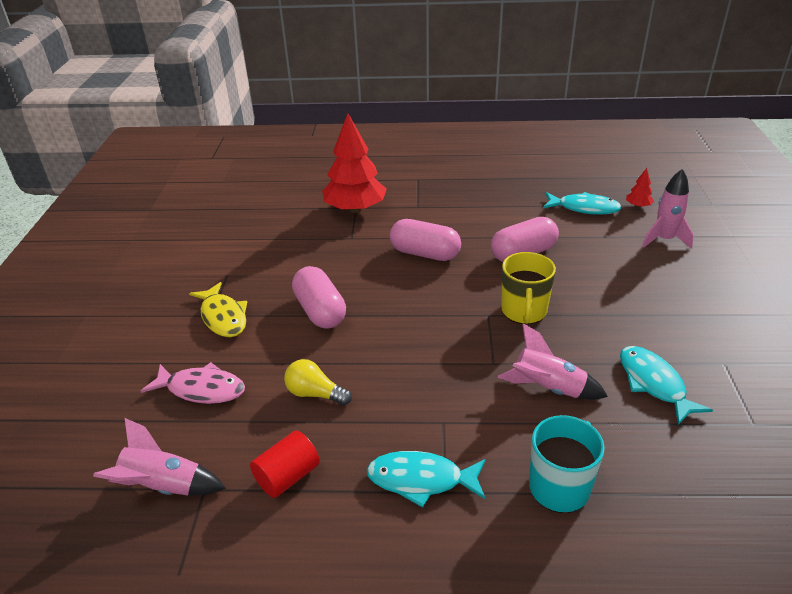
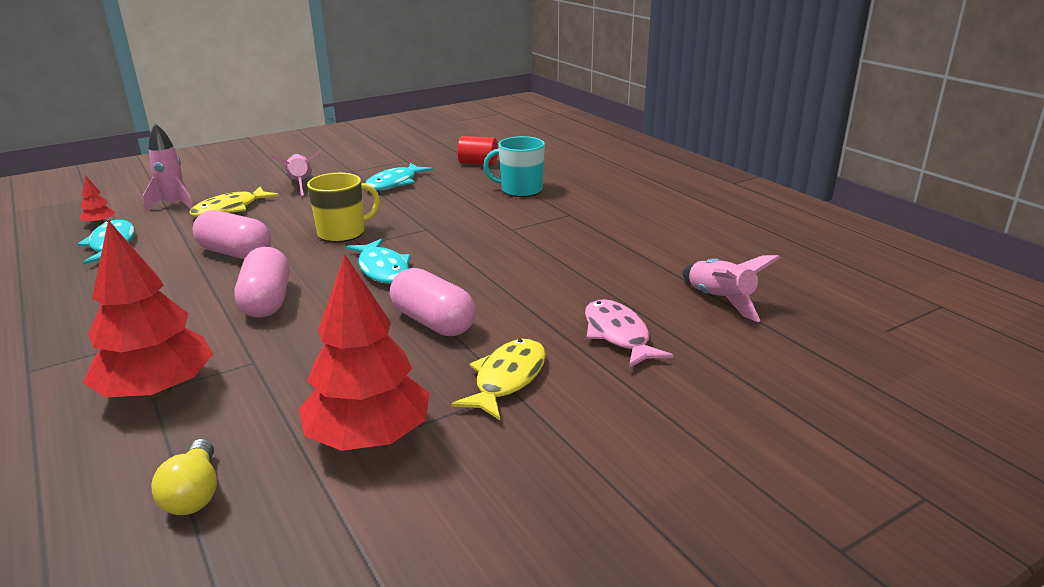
camera: 125 degrees left, 10 degrees down
red cylinder [250,431,320,498] -> red cylinder moved to [458,136,498,165]
yellow light bulb [284,359,352,406] -> yellow light bulb moved to [151,439,217,515]
pink capsule [292,266,346,329] -> pink capsule turned 75 degrees counterclockwise [390,268,476,336]
turquoise fish [366,451,486,508] -> turquoise fish moved to [346,238,411,284]
pink rocket [498,323,608,400] -> pink rocket moved to [270,150,322,196]
none -> yellow fish [189,187,279,217]
none -> red tree [299,254,430,451]

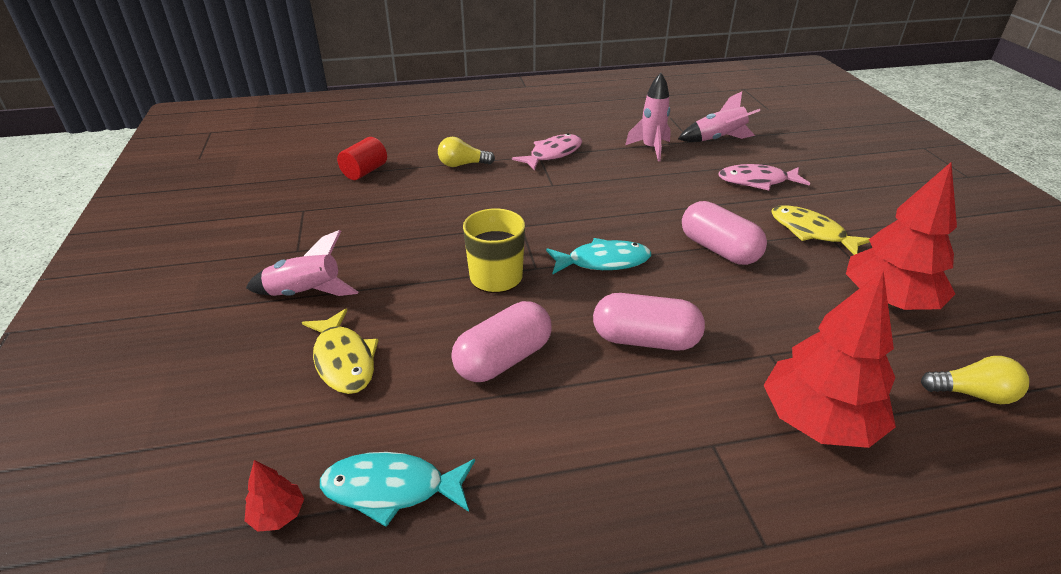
camera: 70 degrees left, 10 degrees up
pink rocket [143,123,194,211] -> pink rocket moved to [625,73,671,161]
turquoise fish [365,163,433,191] -> none
pink capsule [390,268,476,336] -> pink capsule turned 75 degrees clockwise [682,201,767,265]
turquoise mug [483,136,545,197] -> yellow light bulb [438,137,495,167]
none -> pink fish [512,133,582,171]

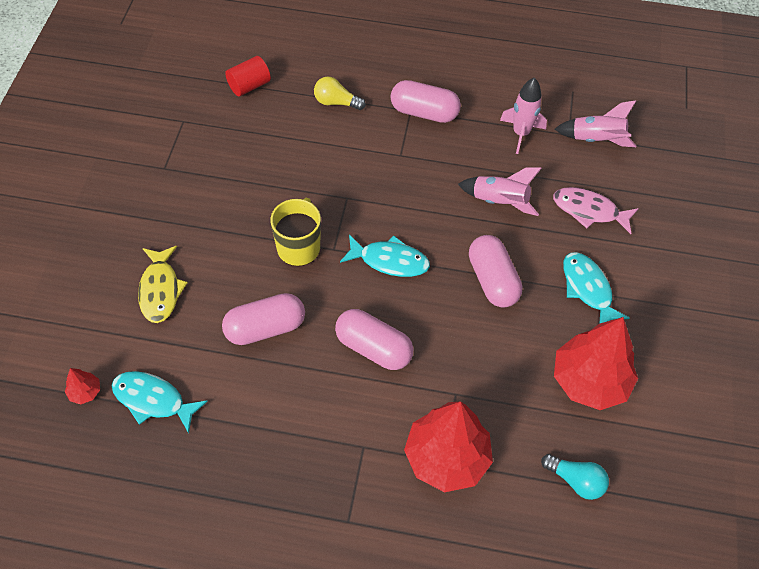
camera: 20 degrees right, 20 degrees up
pink rocket [246,230,358,296] -> pink rocket moved to [458,167,542,216]
pink fish [512,133,582,171] -> pink capsule [391,80,461,123]
yellow fish [771,205,870,255] -> turquoise fish [563,252,630,324]
yellow light bulb [921,356,1029,404] -> turquoise light bulb [541,454,609,500]

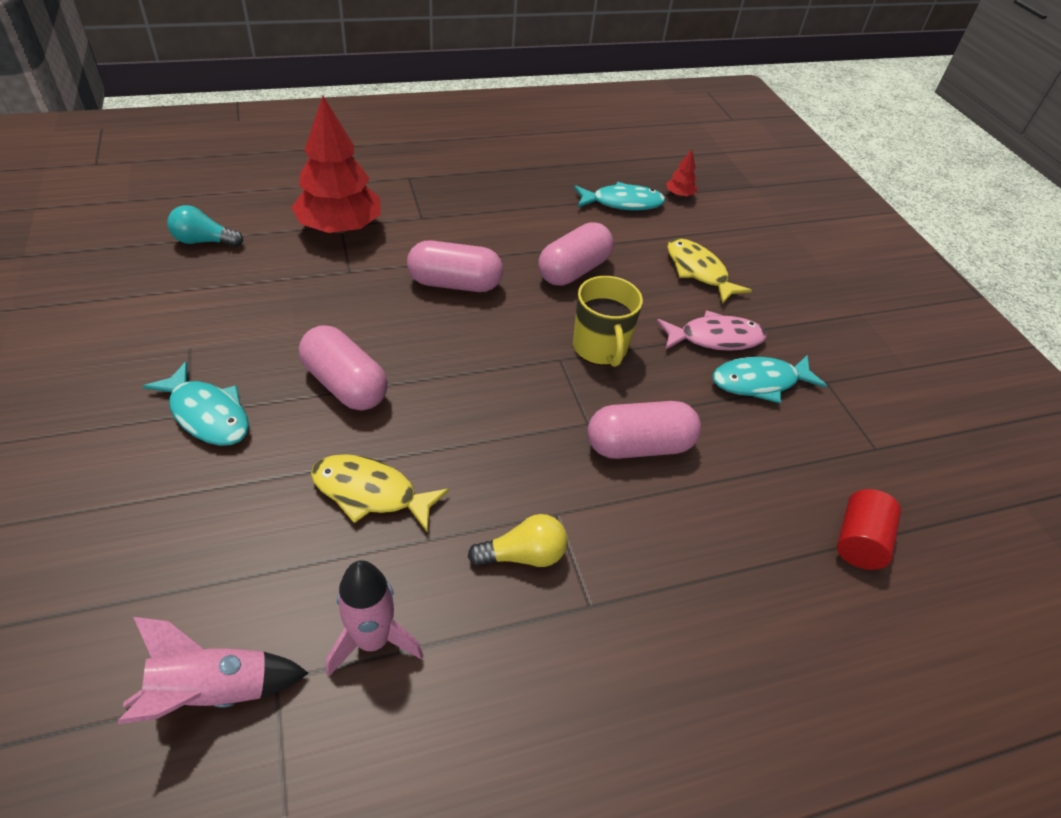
camera: 150 degrees right, 10 degrees down
yellow light bulb [314,77,366,110] -> yellow light bulb moved to [468,514,567,567]
turquoise fish [340,235,430,277] -> turquoise fish moved to [712,355,827,403]
pink capsule [391,80,461,123] -> pink capsule moved to [587,401,701,459]
pink rocket [458,167,542,216] -> yellow fish [311,454,449,533]
pink fish [553,187,639,234] -> pink fish moved to [657,310,767,351]
red tree [554,317,638,410] -> none

